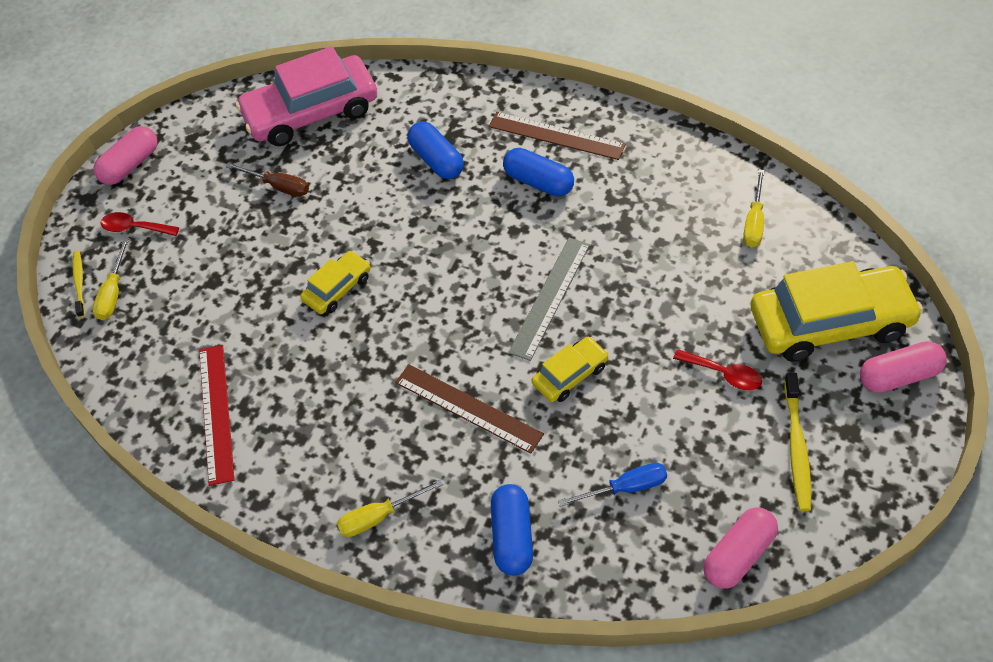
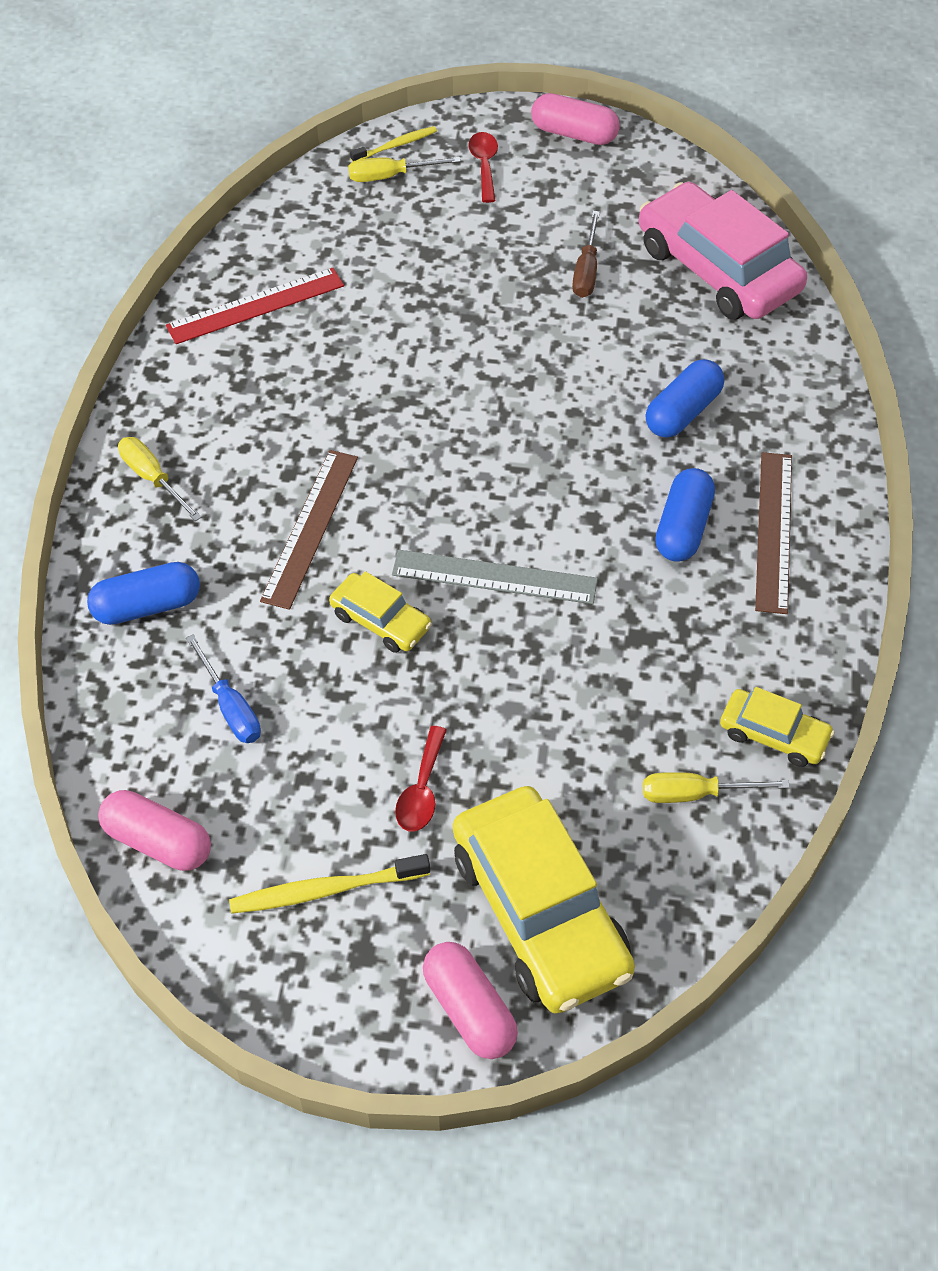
camera: 70 degrees right, 0 degrees up
yellow car [300,251,371,314] -> yellow car moved to [720,687,835,767]

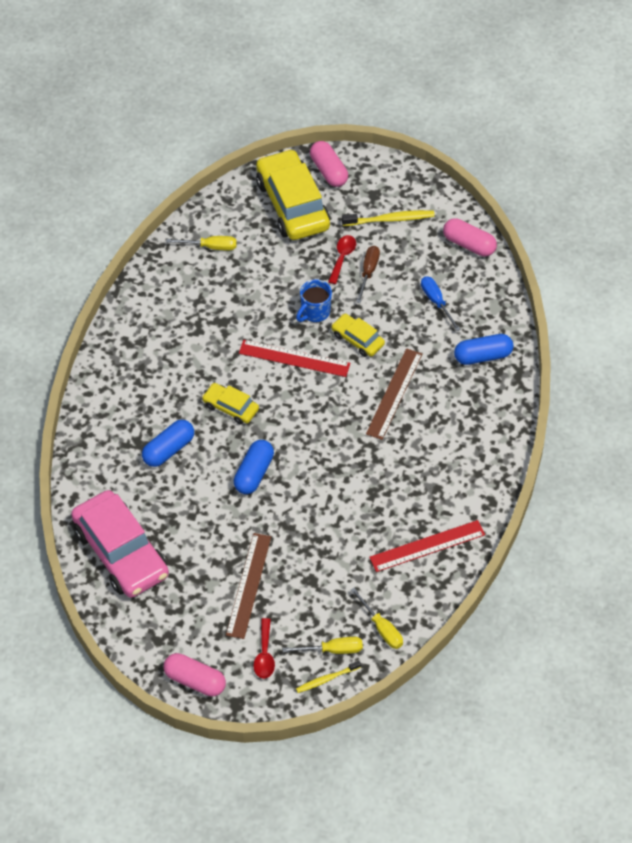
camera: 175 degrees left, 0 degrees up
yellow screwdriver [118,437,202,521] -> yellow screwdriver moved to [351,588,403,649]
grey ruler [392,550,598,604] -> red ruler [239,340,350,377]
brown screwdriver [572,211,600,298] -> brown screwdriver moved to [356,246,380,303]
blue capsule [655,468,715,562] -> blue capsule moved to [234,440,274,494]
yellow car [720,687,835,767] -> yellow car moved to [202,383,259,425]
brown ruler [755,452,792,614] -> brown ruler moved to [226,533,271,639]
none -> blue mug [296,279,332,322]

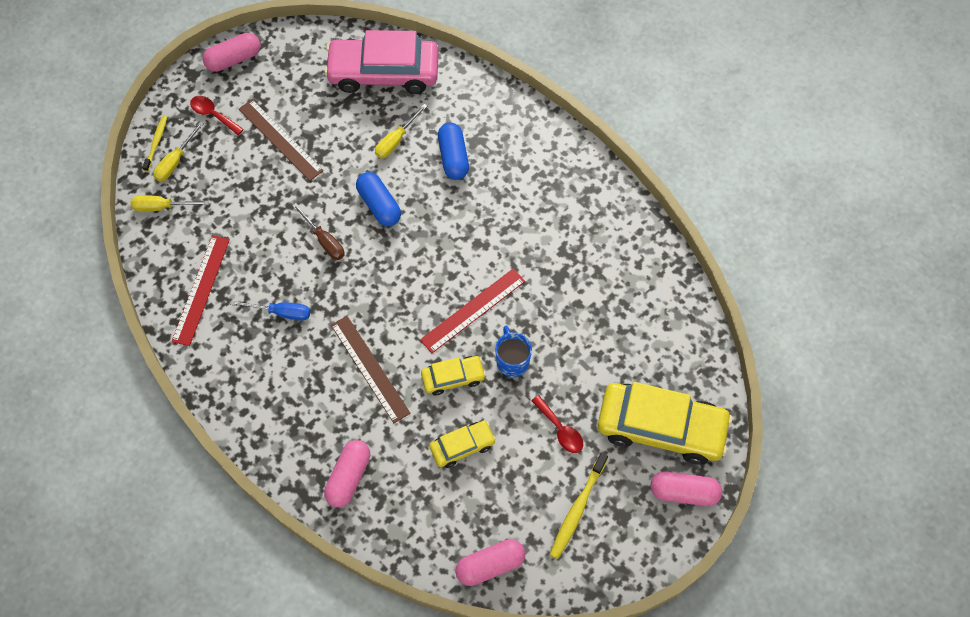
camera: 125 degrees right, 10 degrees up
yellow screwdriver [166,236,237,251] -> yellow screwdriver moved to [375,104,427,158]
yellow car [202,383,259,425] -> yellow car moved to [429,421,496,468]
brown screwdriver [356,246,380,303] -> brown screwdriver moved to [292,203,345,260]
blue screwdriver [421,276,461,331] -> blue screwdriver moved to [230,300,310,321]
blue capsule [454,334,514,365] -> pink capsule [324,440,370,507]

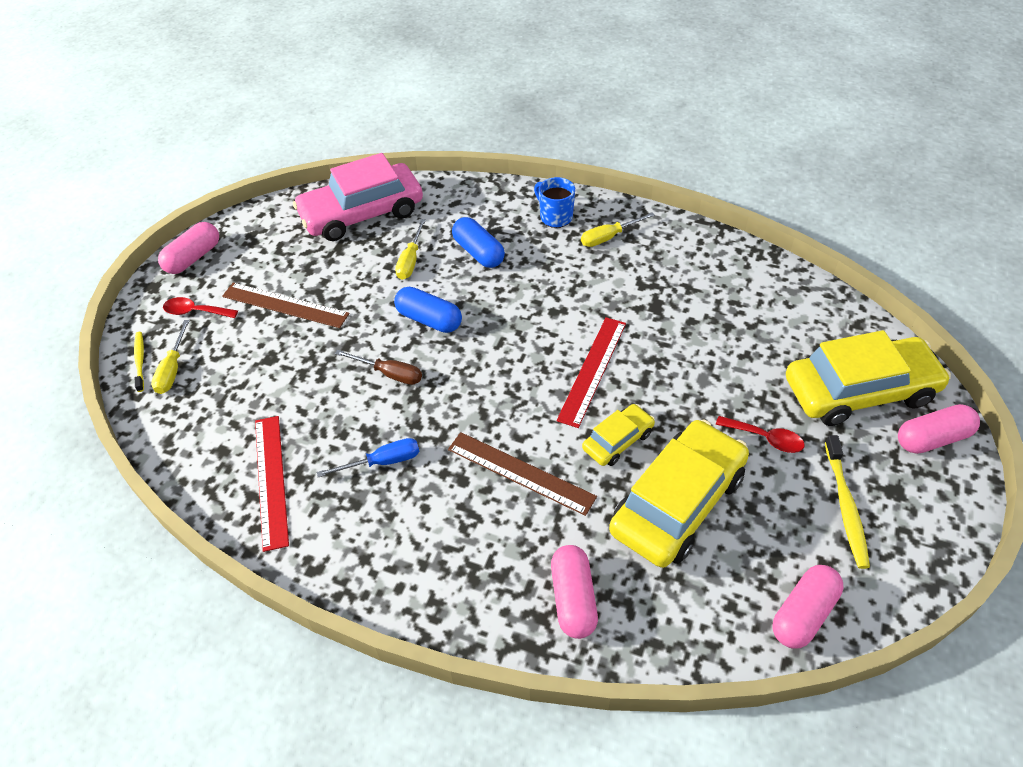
camera: 25 degrees left, 15 degrees down
yellow screwdriver [131,195,209,212] -> yellow screwdriver moved to [581,212,655,247]
yellow car [429,421,496,468] -> yellow car [609,420,749,568], size x2.01
blue mug [495,326,532,377] -> blue mug moved to [534,177,575,228]

